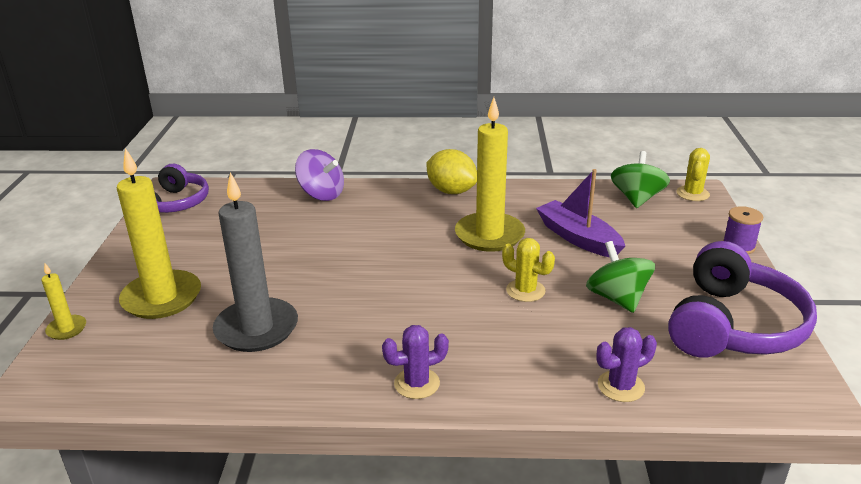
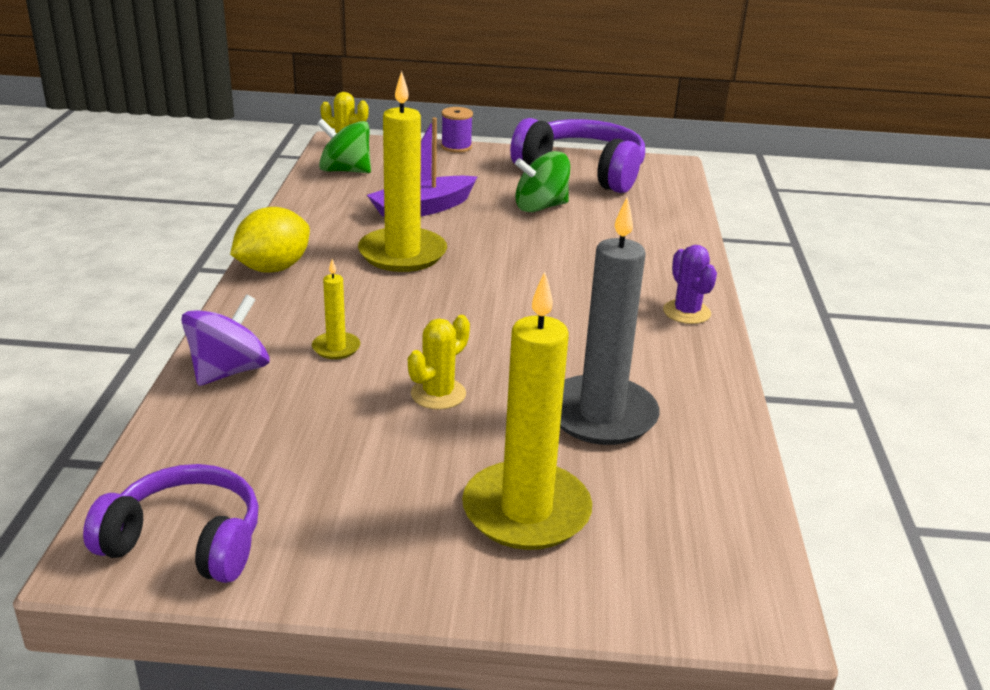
camera: 90 degrees left, 0 degrees up
yellow candle [42,263,86,340] -> yellow candle moved to [312,259,360,359]
yellow cactus [502,238,555,302] -> yellow cactus moved to [408,315,470,410]
purple cactus [596,327,657,402] -> none

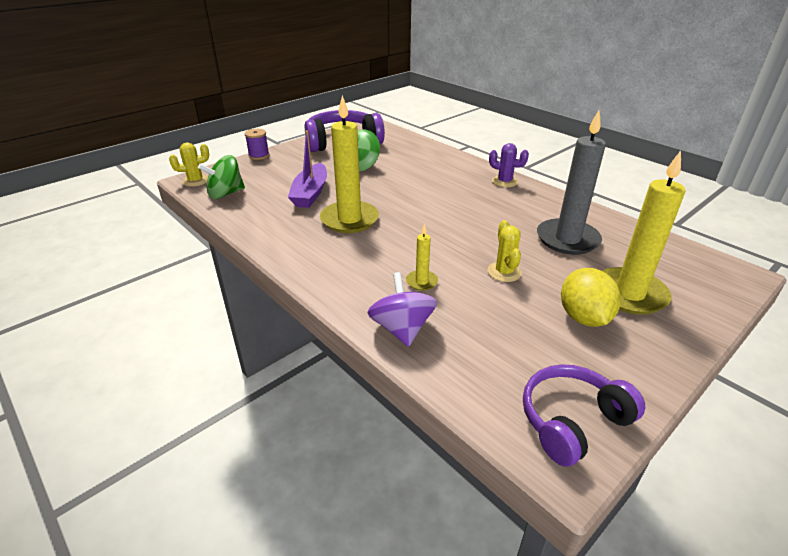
camera: 45 degrees left, 5 degrees up
yellow lemon [230,207,310,273] -> yellow lemon moved to [561,268,621,327]

